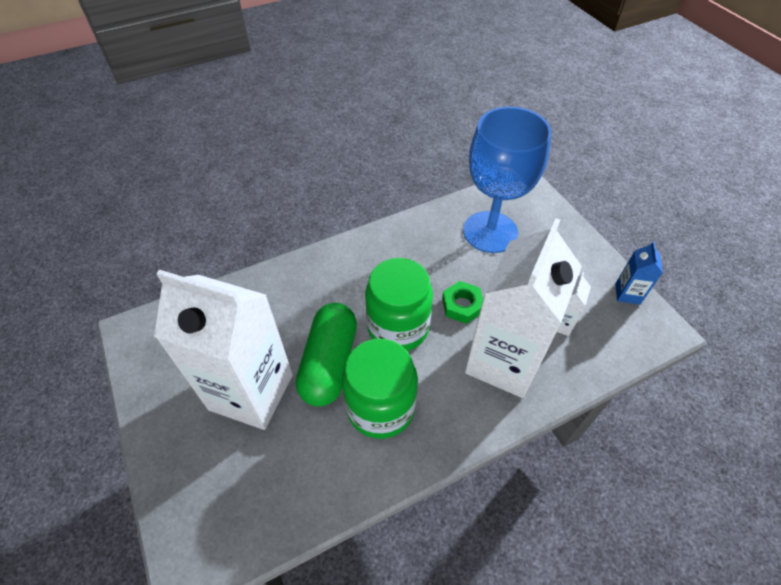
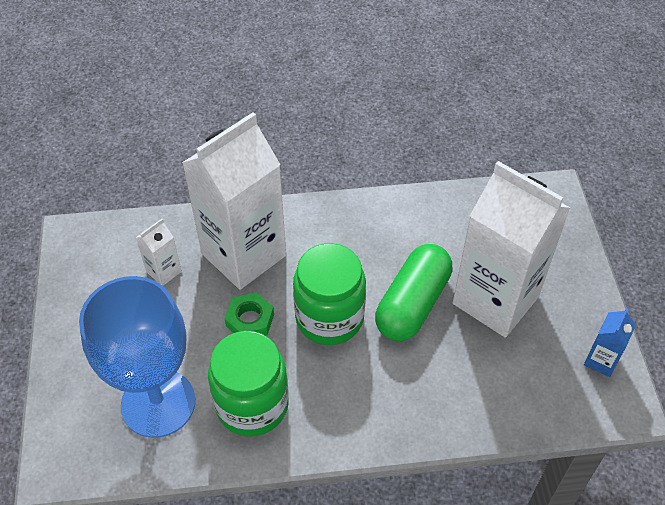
camera: 160 degrees left, 0 degrees up
green jar [342,339,418,439] -> green jar moved to [208,331,289,437]
blue carton [615,241,663,305] -> blue carton moved to [584,308,636,377]

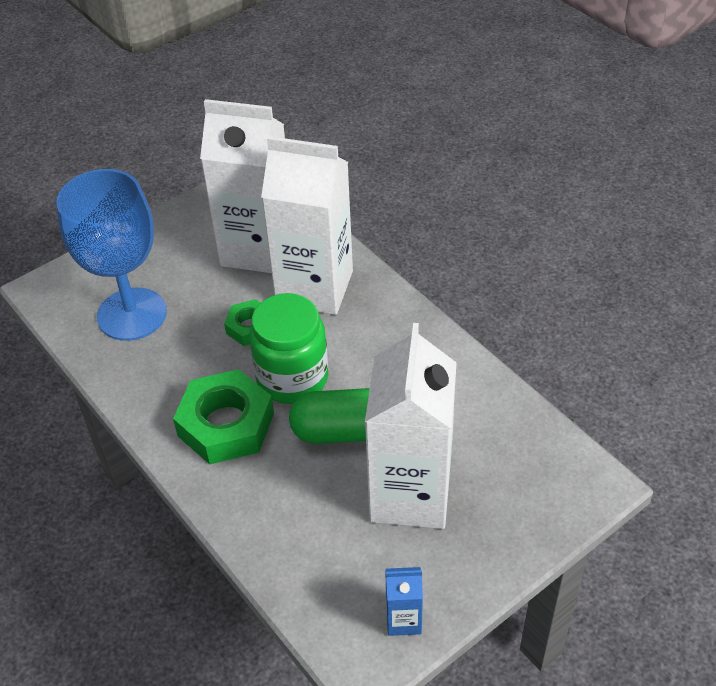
camera: 60 degrees right, 5 degrees down
white carton [136,219,182,286] -> white carton [200,99,285,273], size x2.42
green jar [208,331,289,437] -> none
none -> green nut [173,369,274,464]

